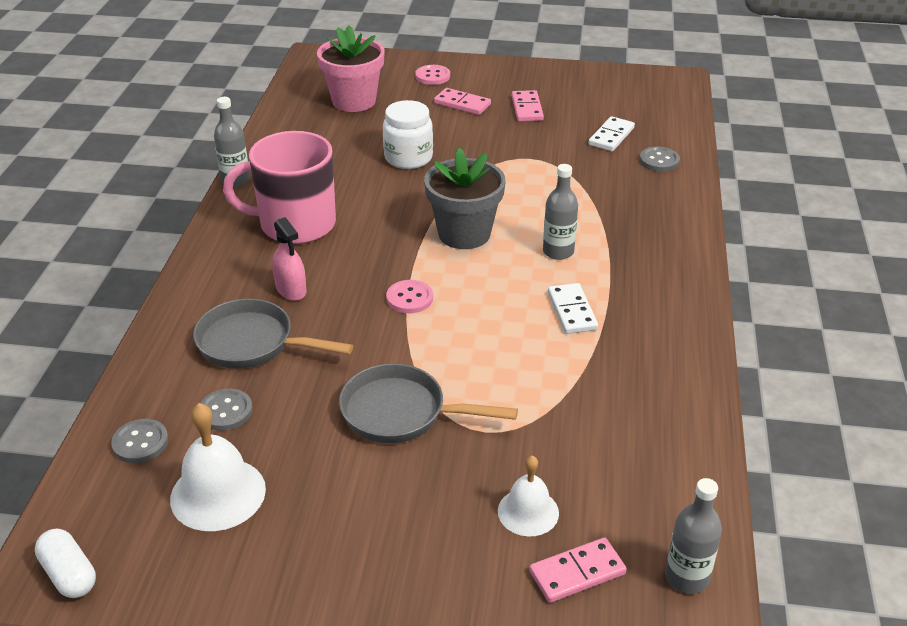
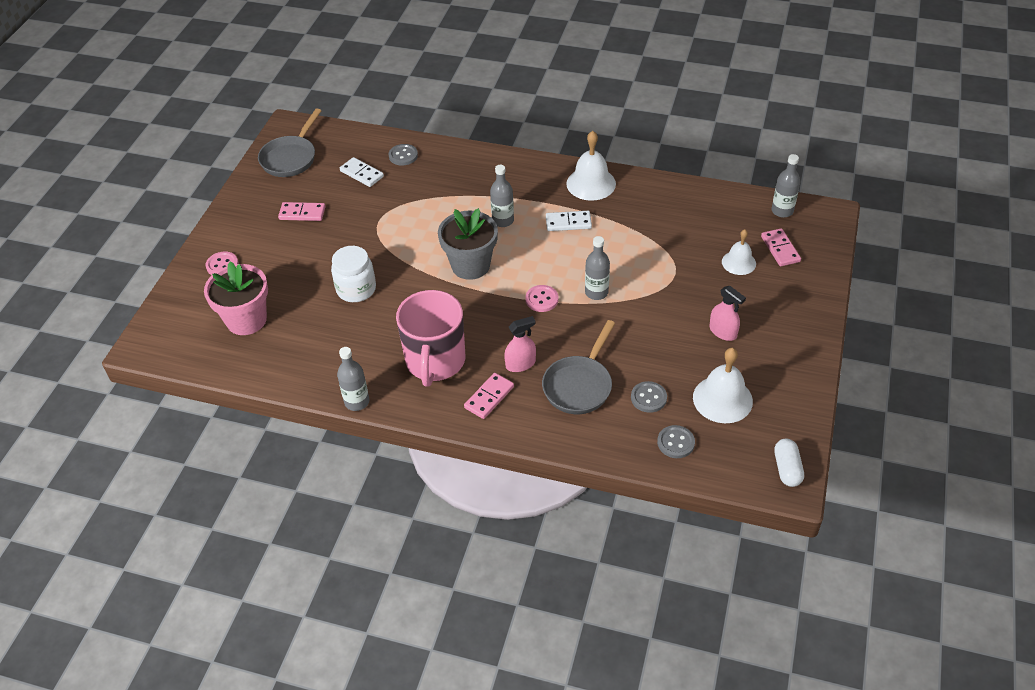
camera: 80 degrees left, 10 degrees up
white capsule [35,529,96,598] -> white capsule turned 60 degrees counterclockwise [774,439,804,487]
grey pan [339,364,518,443] -> grey pan moved to [258,109,321,177]
pink domino [434,88,491,115] -> pink domino moved to [464,373,514,419]
none -> white bell [566,131,616,201]
none -> grey bottle [585,236,610,300]
none -> pink spray bottle [710,286,746,341]

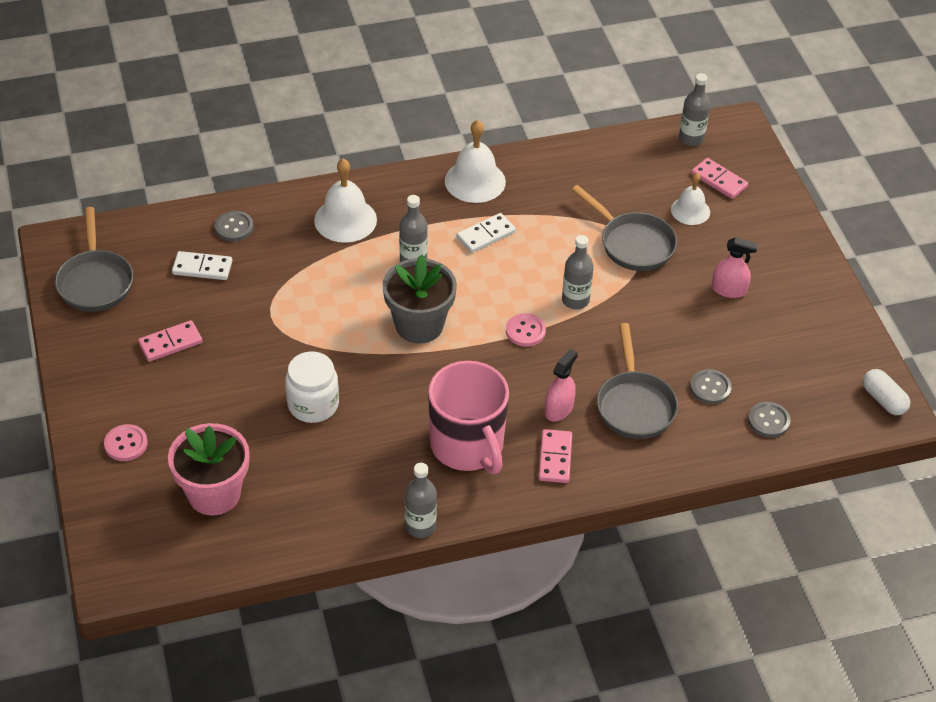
camera: 35 degrees left, 0 degrees up
white bell [693,348,753,423] -> white bell moved to [314,159,377,243]
none -> grey pan [571,185,677,271]

